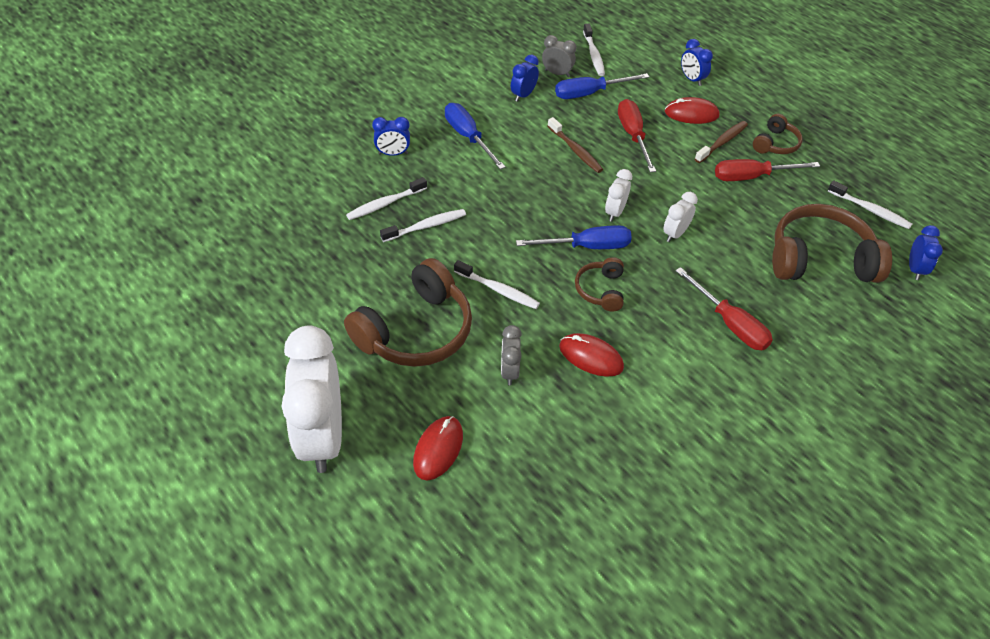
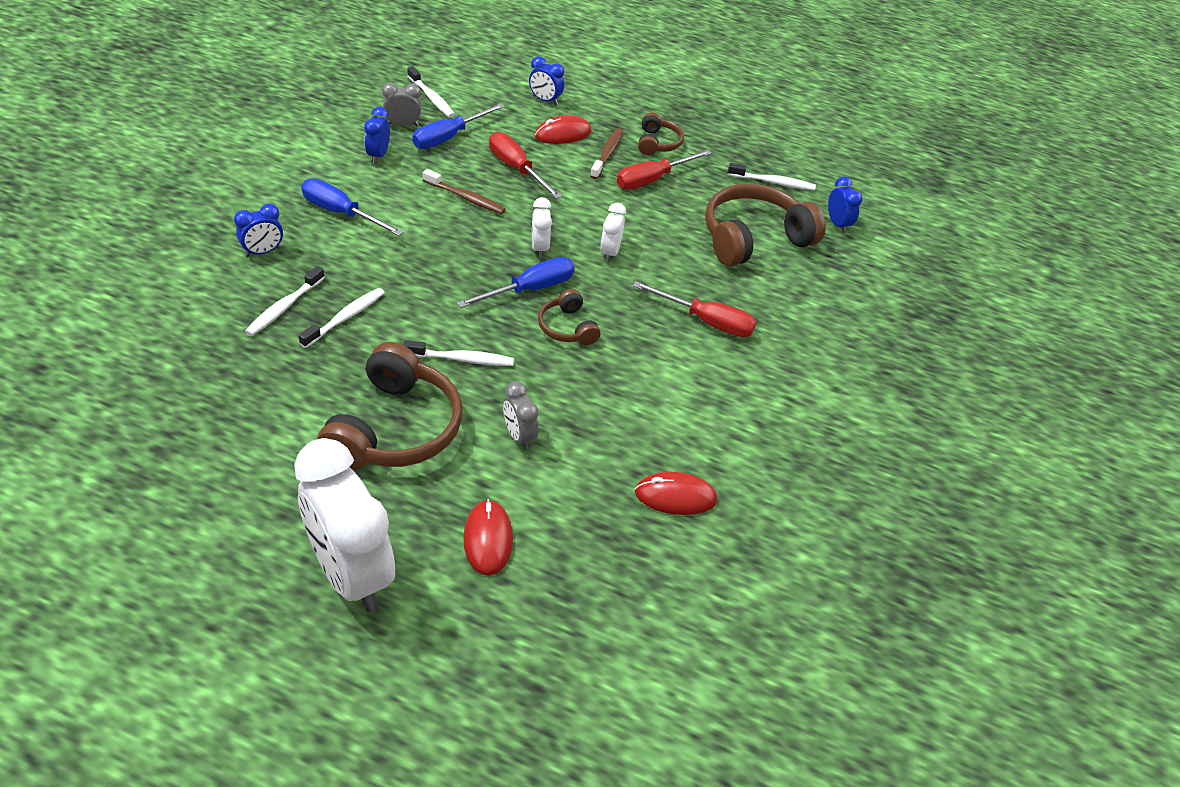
camera: 30 degrees left, 5 degrees down
red mouse [559,333,624,377] -> red mouse moved to [635,472,718,515]

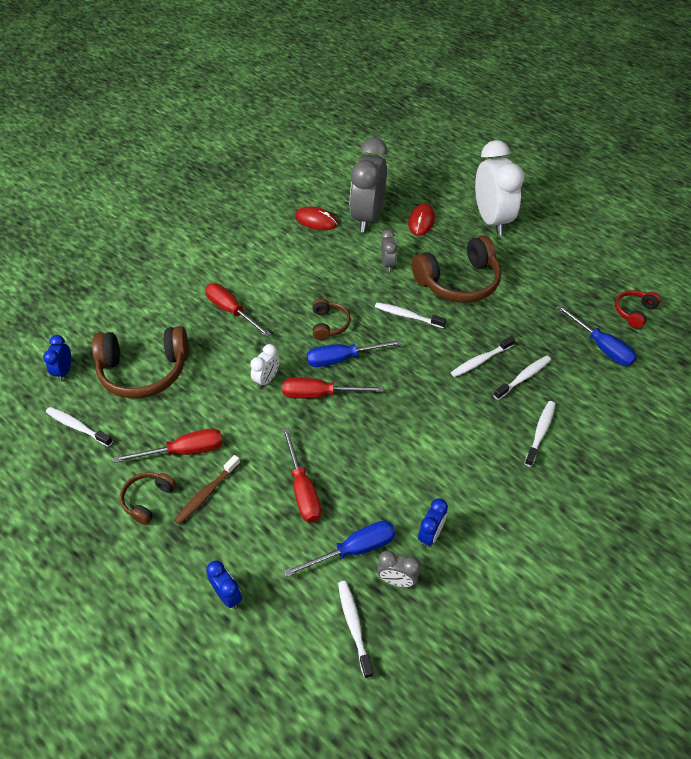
camera: 155 degrees left, 5 degrees up
blue clock [234,204,283,257] -> white toothbrush [524,401,555,467]
blue screwdriver [301,179,404,236] -> blue screwdriver moved to [556,305,637,366]
brown headphones [317,342,462,470] -> brown headphones turned 150 degrees counterclockwise [412,235,501,303]
brown toothbrush [423,169,505,214] -> none
white clock [532,197,552,258] -> red screwdriver [282,378,384,399]
red mouse [535,115,592,144] -> none
none -> grey clock [350,138,388,233]
none -> red headphones [615,290,661,329]

